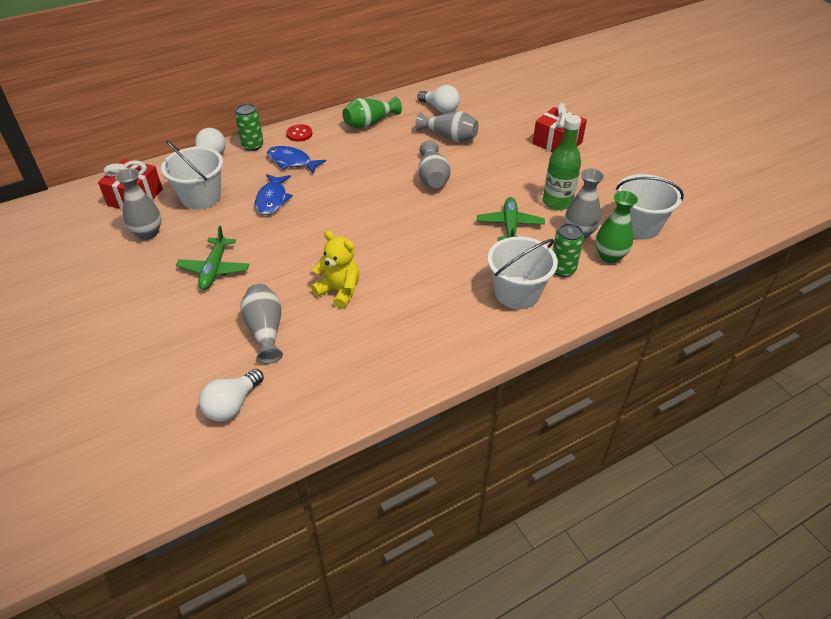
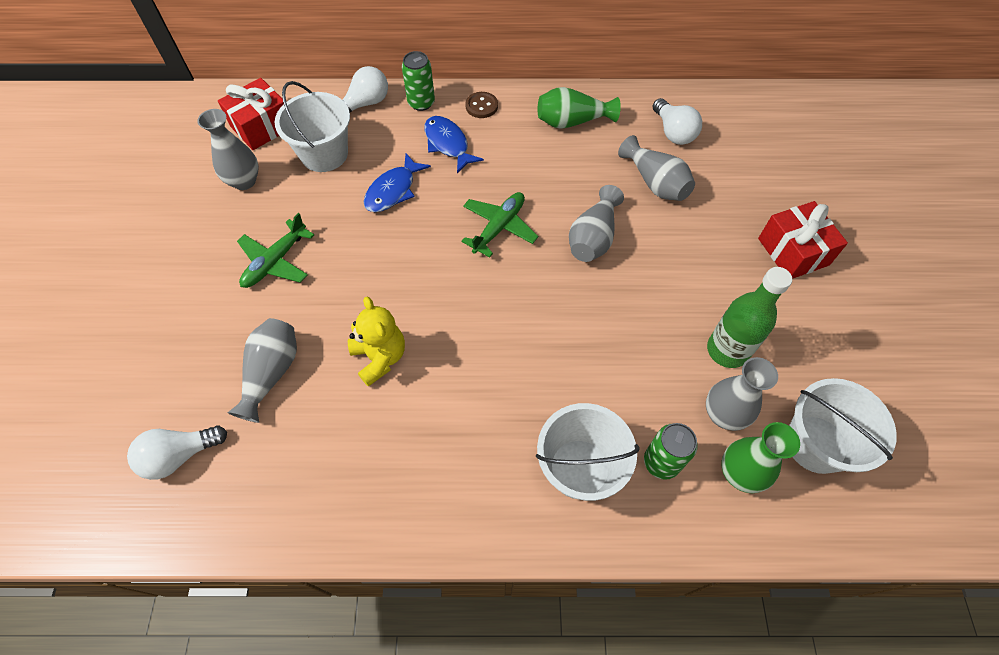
camera: 30 degrees right, 15 degrees up
red button [286,124,312,142] -> brown button [465,92,498,118]
green plane [477,197,545,241] -> green plane moved to [461,192,538,258]

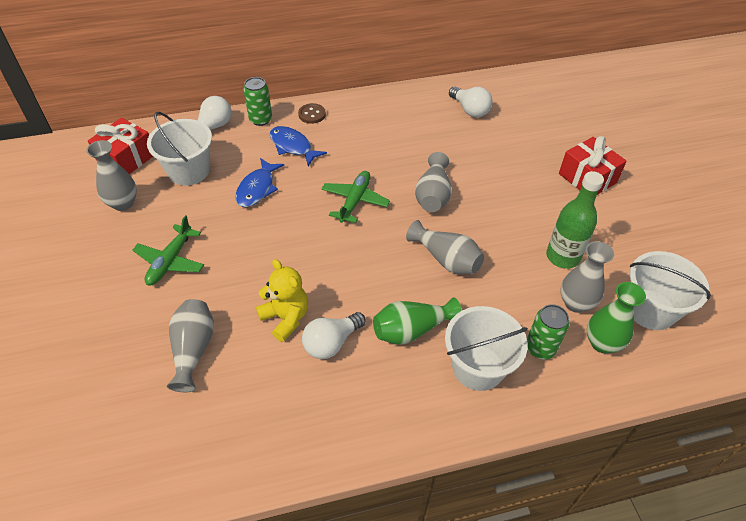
camera: 15 degrees left, 10 degrees down
white light bulb [127,425,227,480] -> white light bulb moved to [302,312,366,359]
green vase [538,87,621,129] -> green vase moved to [373,297,462,345]
grey vase [618,135,695,201] -> grey vase moved to [406,220,484,274]

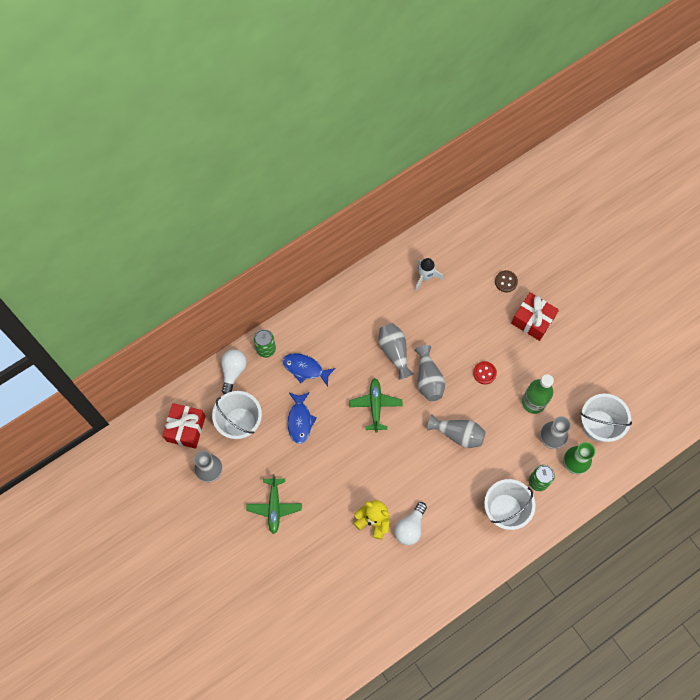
camera: 20 degrees left, 20 degrees up
grey vase [167,299,214,392] -> grey vase moved to [378,323,414,380]
brown button [298,103,326,124] -> brown button moved to [495,270,518,292]
green vase [373,297,462,345] -> none
white light bulb [449,86,493,117] -> white rocket [415,258,443,291]
none -> red button [473,361,497,384]

